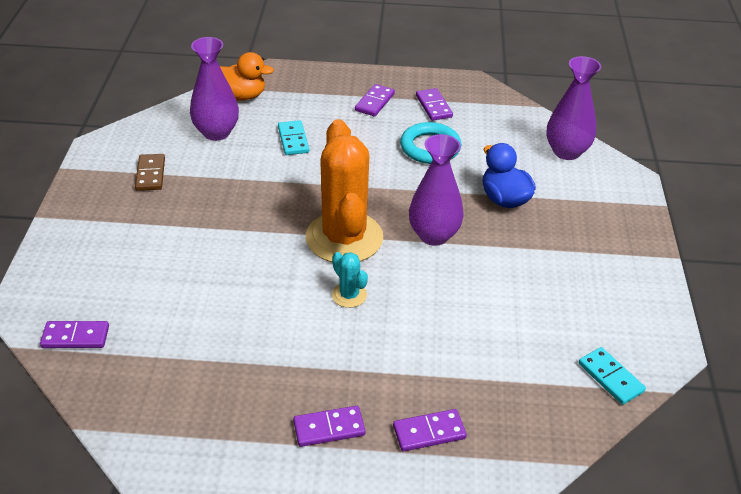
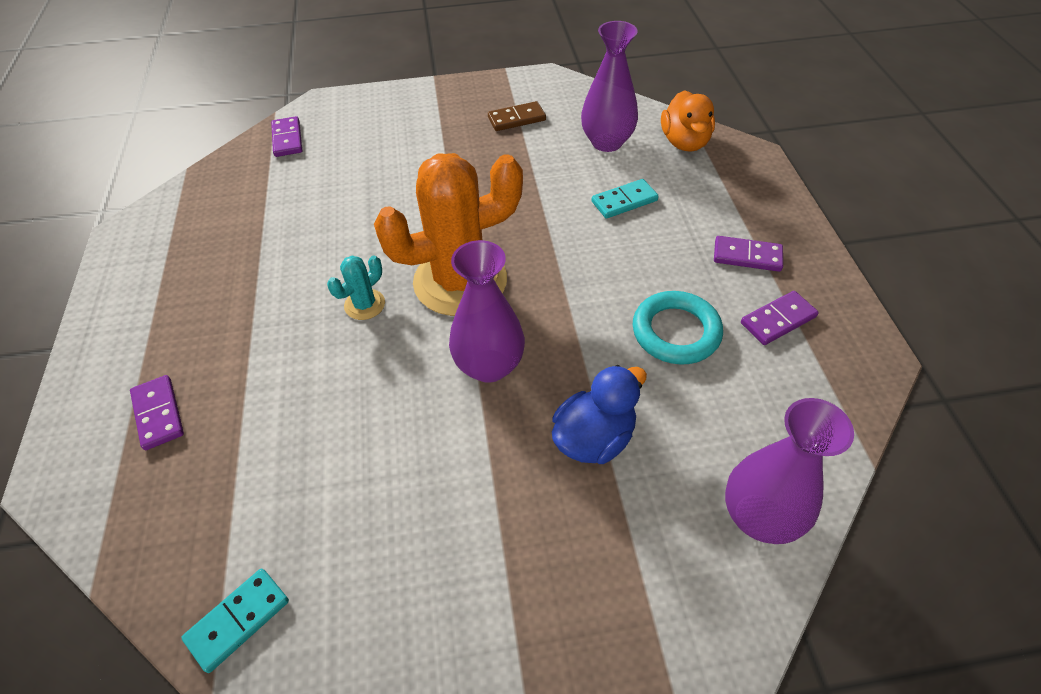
camera: 80 degrees right, 10 degrees up
purple domino [293,406,366,447] -> none

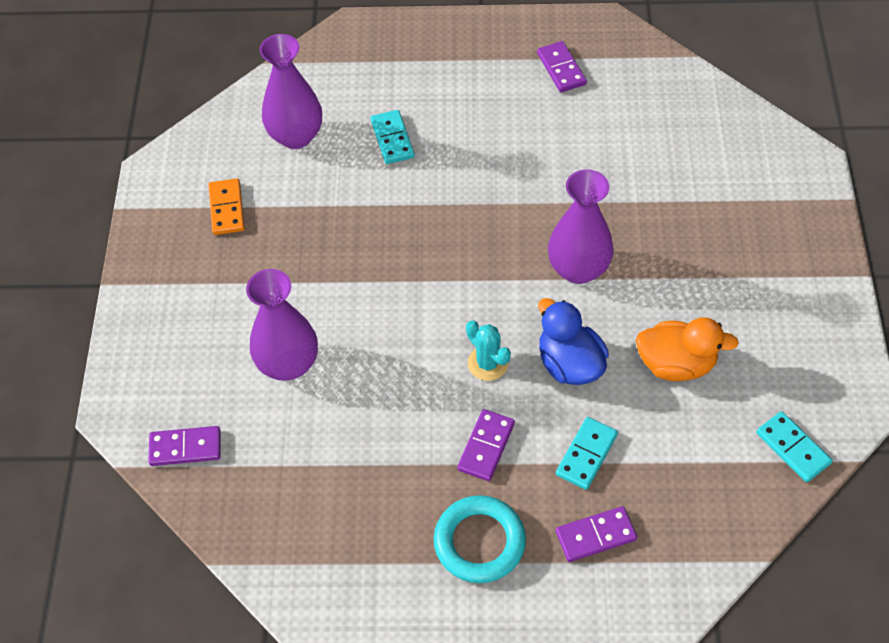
camera: 80 degrees left, 5 degrees up
orange cactus [374,153,523,316] -> none
brown domino [488,101,546,131] -> orange domino [208,178,245,235]
blue duck [552,365,647,464] -> blue duck moved to [538,298,609,385]
turquoise ring [633,291,723,365] -> turquoise ring moved to [434,495,526,583]
orange duck [661,90,715,152] -> orange duck moved to [636,317,739,381]
purple domino [714,236,783,272] -> purple domino moved to [457,409,515,481]
purple vase [725,398,854,544] -> purple vase moved to [246,269,318,381]
none -> turquoise domino [556,417,618,490]

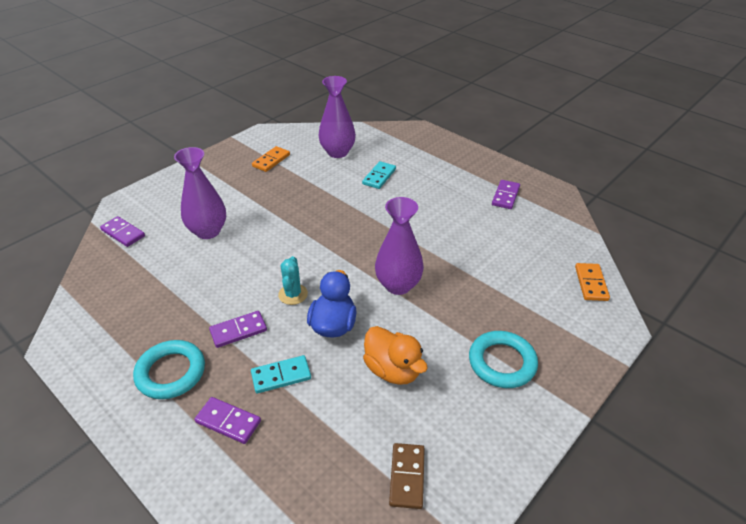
camera: 40 degrees right, 15 degrees down
turquoise domino [756,411,832,482] -> brown domino [389,443,425,509]
none -> turquoise ring [469,331,538,388]
none -> orange domino [575,263,610,301]

